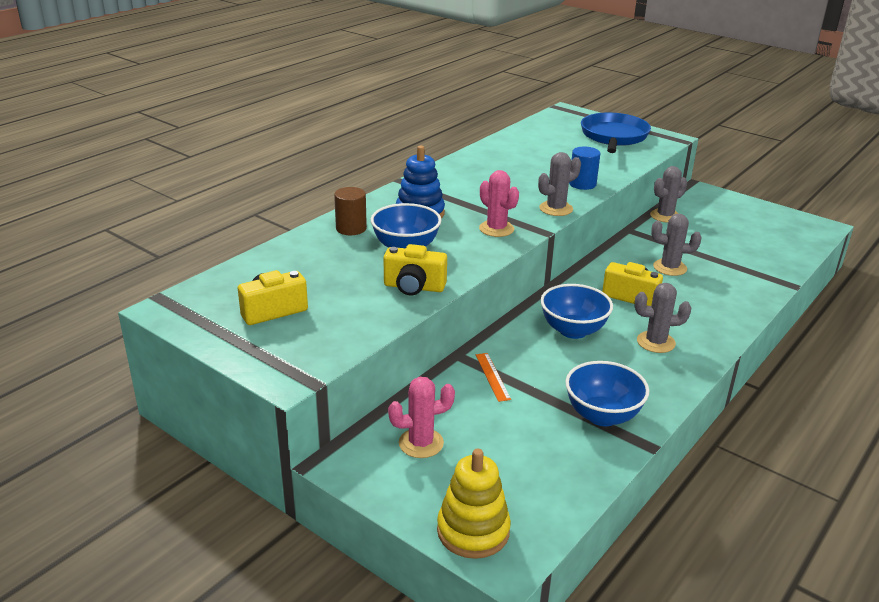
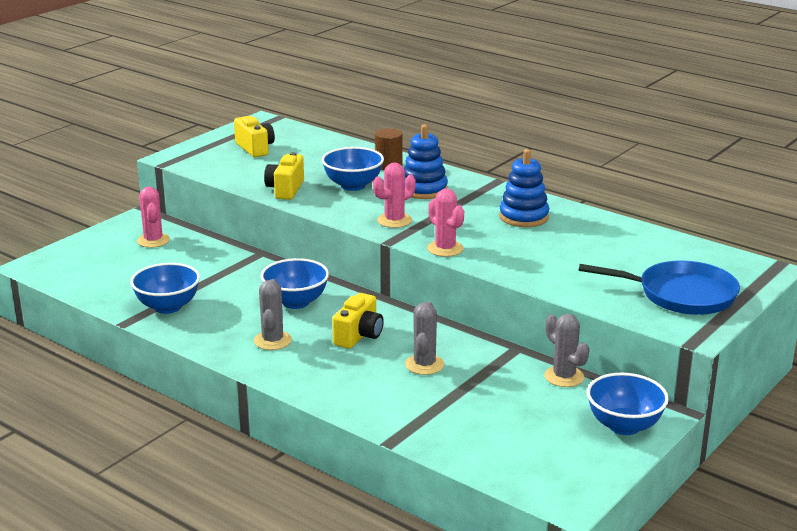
camera: 90 degrees right, 5 degrees down
yellow stacking toy [437,448,511,559] -> none
orange ruler [476,353,511,402] -> none
grey cactus [538,152,581,216] -> pink cactus [427,189,464,257]
blue cylinder [569,146,600,190] -> none
none -> blue stacking toy [499,149,549,227]
none -> blue bowl [587,373,669,435]

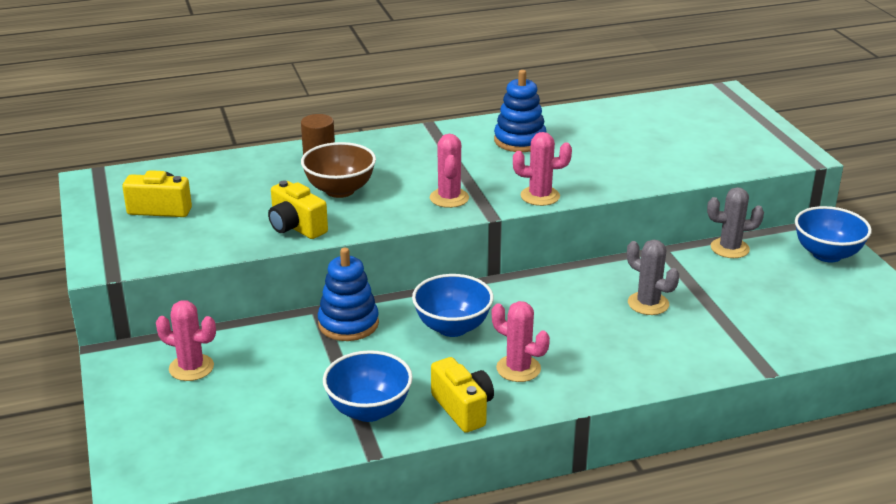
camera: 55 degrees left, 5 degrees up
grey cactus [254,279,292,350] -> pink cactus [492,301,550,382]
blue bowl [321,147,384,191] -> brown bowl [301,142,376,198]
yellow camera [332,293,384,349] -> yellow camera moved to [431,357,494,433]
blue stacking toy [404,124,448,199] -> blue stacking toy moved to [318,248,379,341]
blue pan [579,260,740,315] -> none

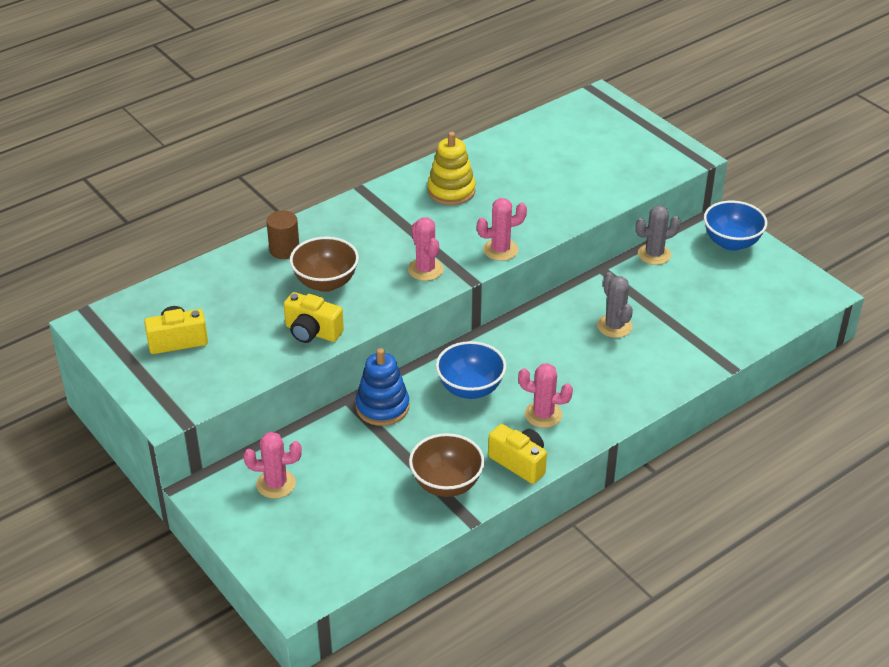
camera: 20 degrees left, 10 degrees up
blue bowl [323,350,413,422] -> brown bowl [409,433,485,497]
blue stacking toy [494,70,547,152] -> yellow stacking toy [427,132,476,205]
grey cactus [627,240,679,315] -> grey cactus turned 45 degrees clockwise [597,272,633,338]

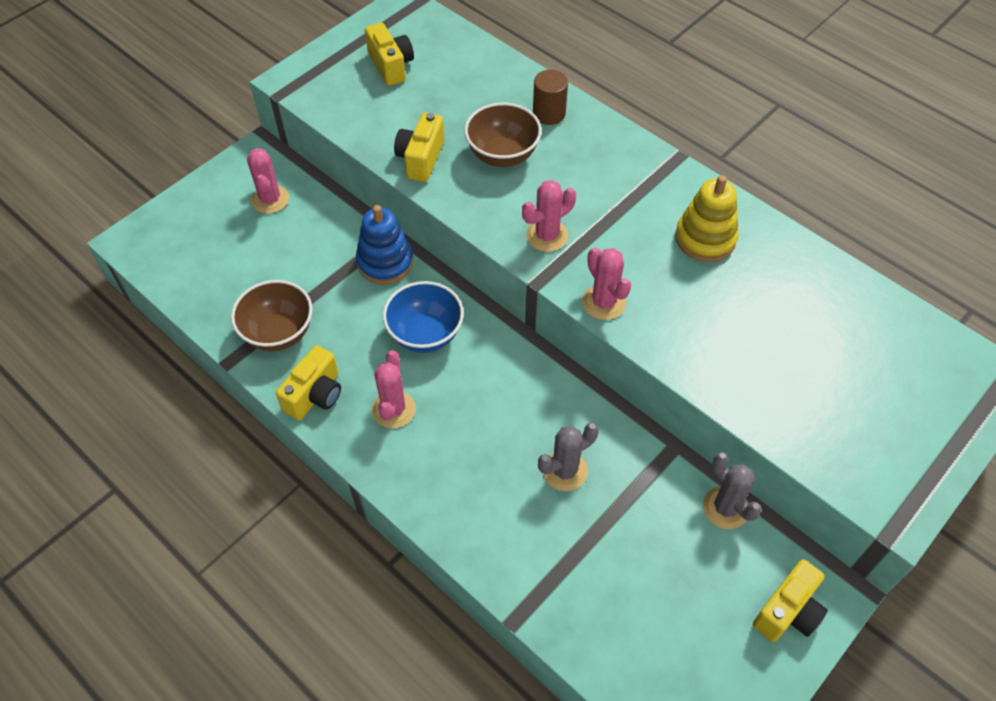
camera: 80 degrees right, 15 degrees up
blue bowl [704,201,767,251] -> yellow camera [753,559,828,642]

